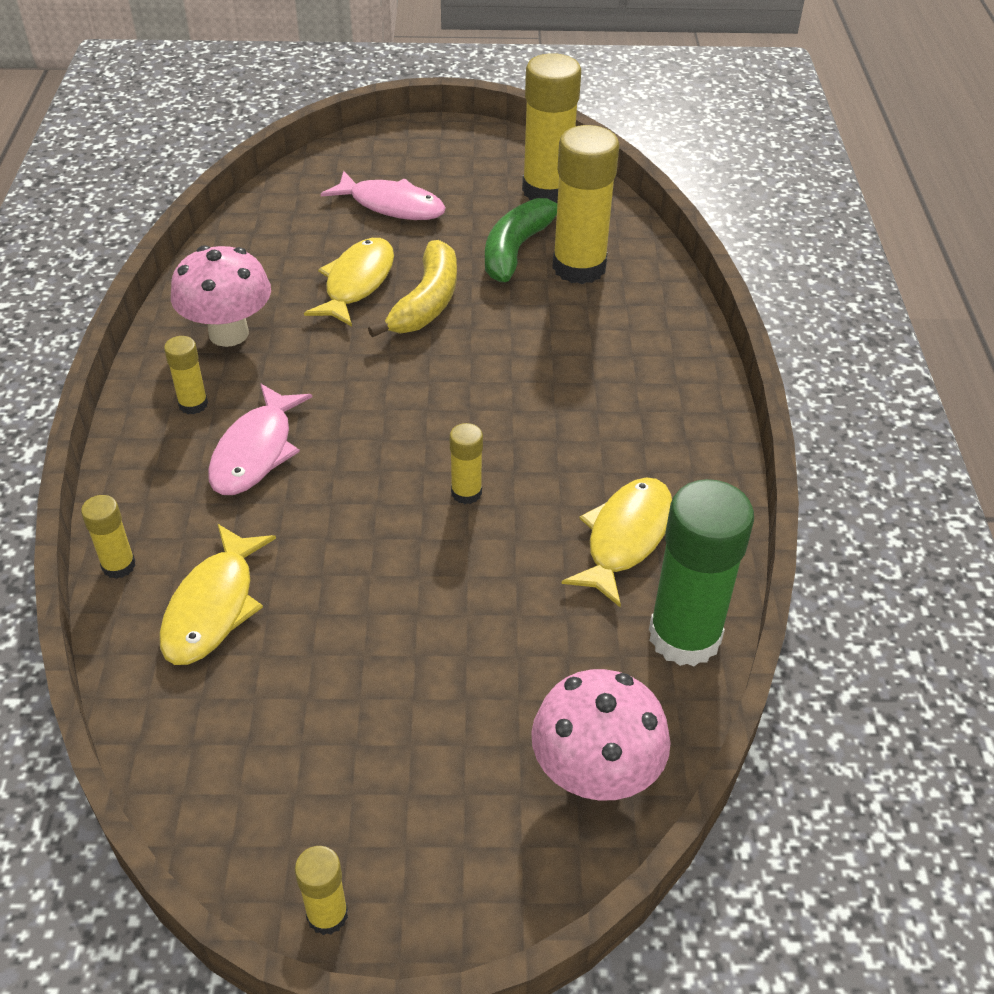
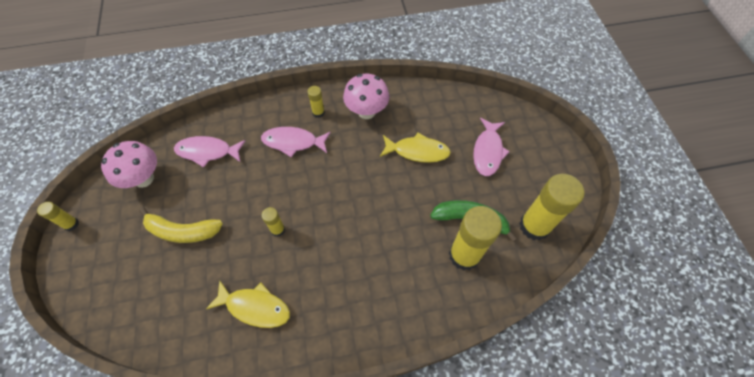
camera: 80 degrees right, 15 degrees up
yellow glue stick [81,495,136,579] -> none
yellow fish [159,524,276,665] -> pink fish [174,136,245,168]
yellow banana [368,240,457,337] -> yellow banana moved to [139,207,223,243]
pink mushroom [531,669,670,801] -> pink mushroom moved to [101,141,157,188]
green glue stick [649,479,754,666] -> none

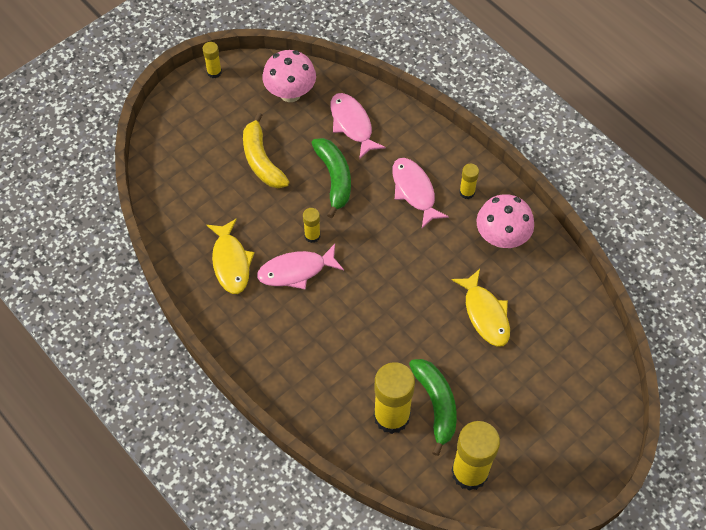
camera: 60 degrees right, 0 degrees up
pink fish [473,118,510,176] -> pink fish moved to [257,244,344,289]
none -> green banana [312,138,351,218]

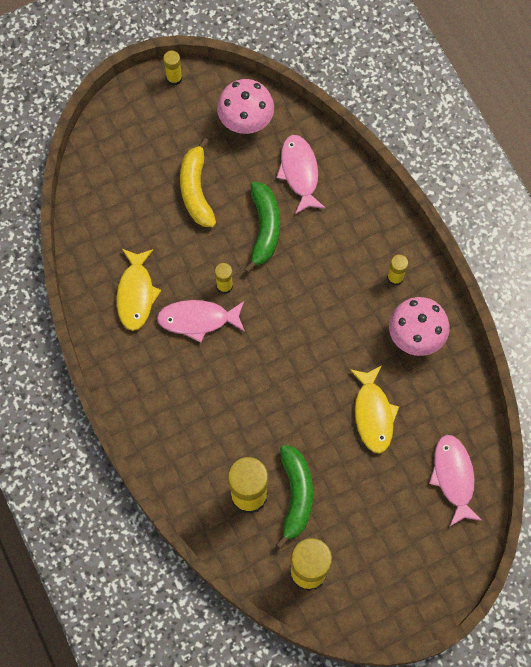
camera: 15 degrees right, 10 degrees up
pink fish [392,158,449,228] -> pink fish moved to [429,435,483,526]

